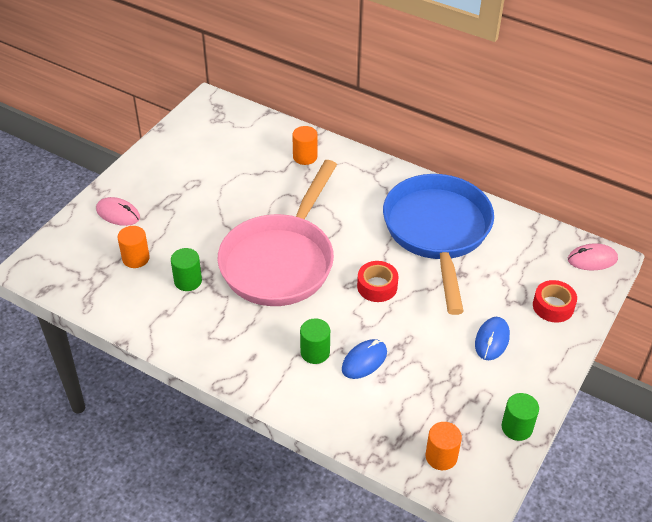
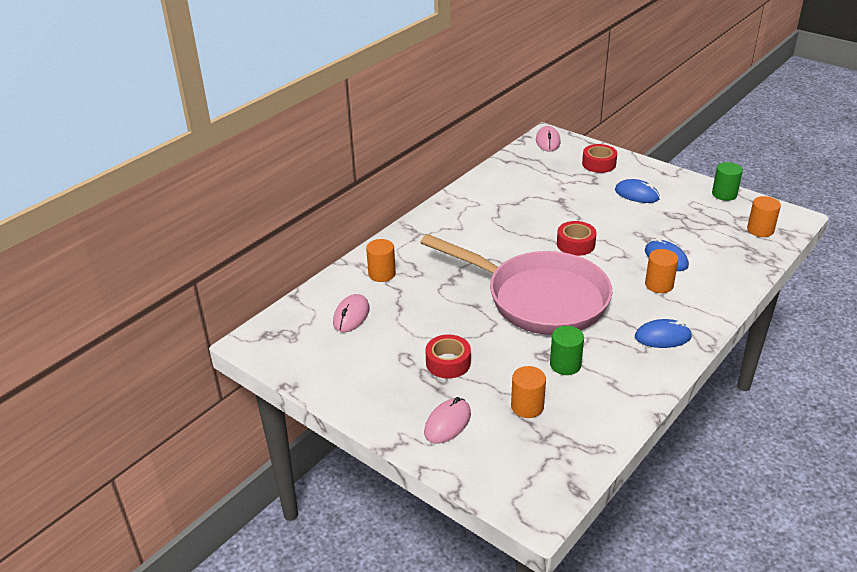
camera: 80 degrees left, 10 degrees down
green cylinder [300,318,330,364] -> orange cylinder [645,249,678,293]
blue pan [383,174,494,315] -> none
none -> pink mouse [333,294,369,332]
none -> red tape [425,334,471,379]
none -> blue mouse [635,319,692,348]

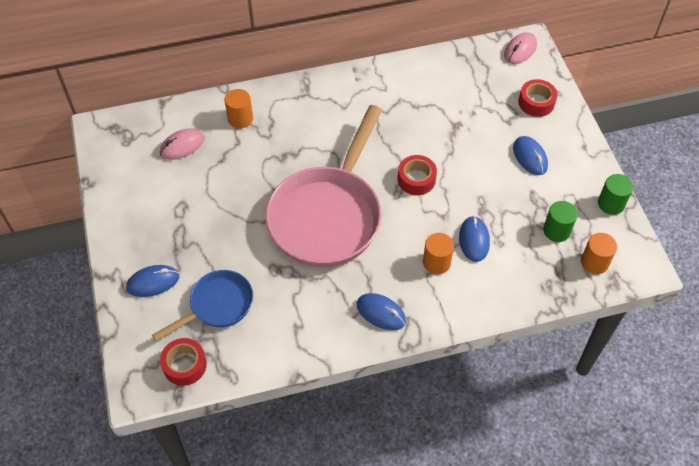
camera: 35 degrees right, 20 degrees up
pink pan [420,234,612,335] -> pink pan turned 45 degrees clockwise [266,105,382,267]
pink mouse [424,397,471,443] -> blue mouse [126,265,179,297]
red tape [425,334,471,379] -> red tape moved to [160,338,207,386]
orange cylinder [511,366,546,418] -> blue pan [152,270,253,341]
green cylinder [550,326,584,375] -> green cylinder moved to [543,201,578,242]

